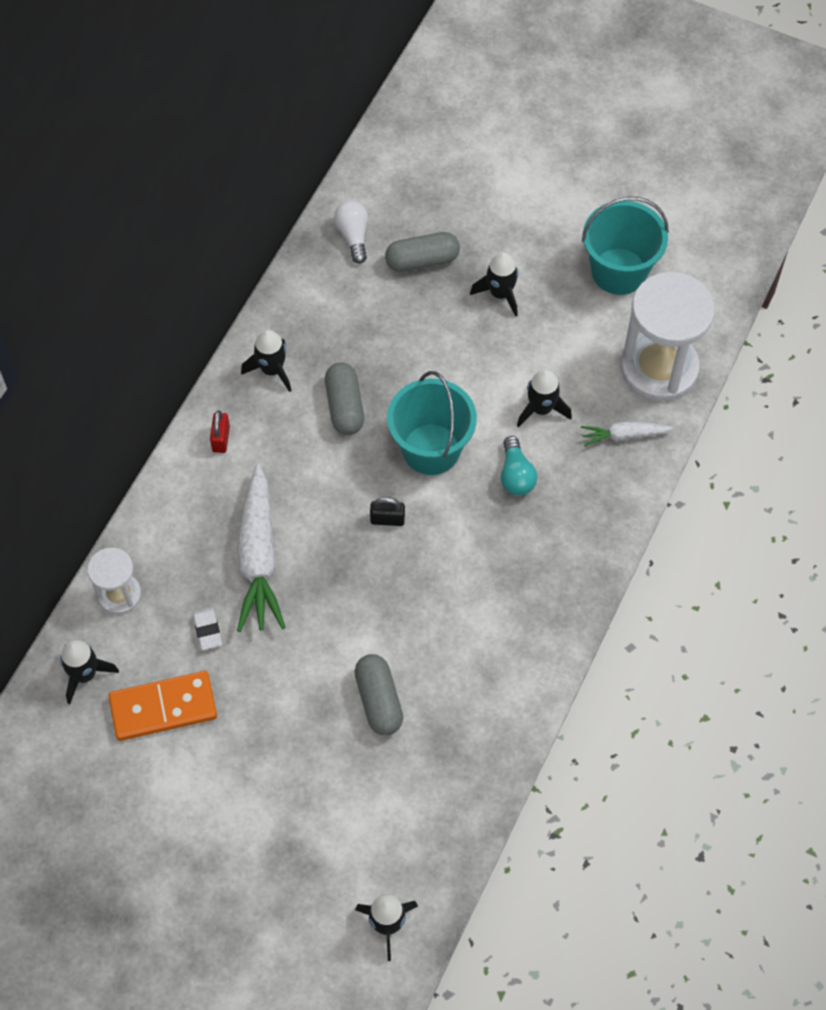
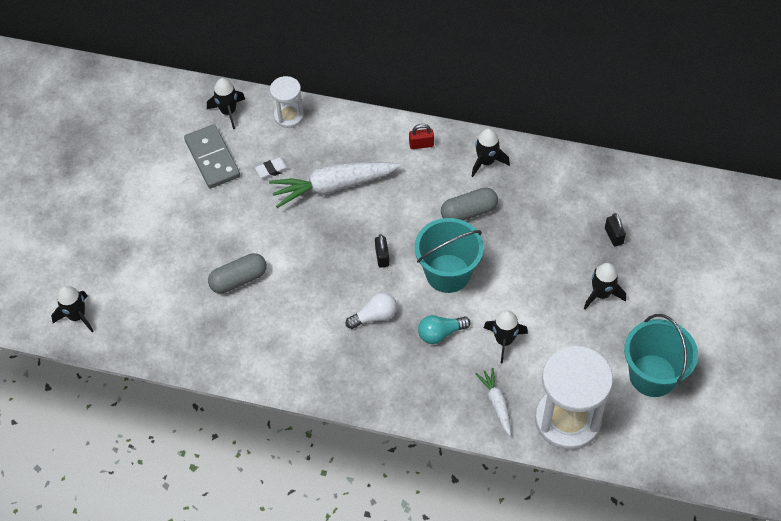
camera: 80 degrees right, 5 degrees down
orange domino [108,671,217,741] -> grey domino [184,124,240,188]
white light bulb [334,201,368,264] -> white light bulb moved to [346,292,397,329]
grey capsule [385,232,460,272] -> black padlock [605,213,626,247]

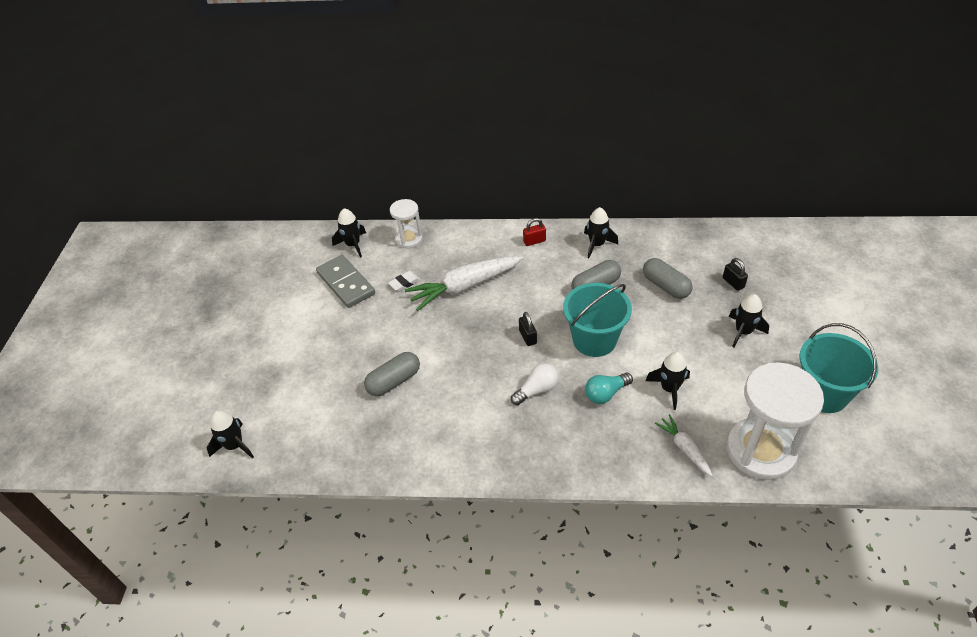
camera: 10 degrees left, 10 degrees down
none -> grey capsule [643,258,693,299]

